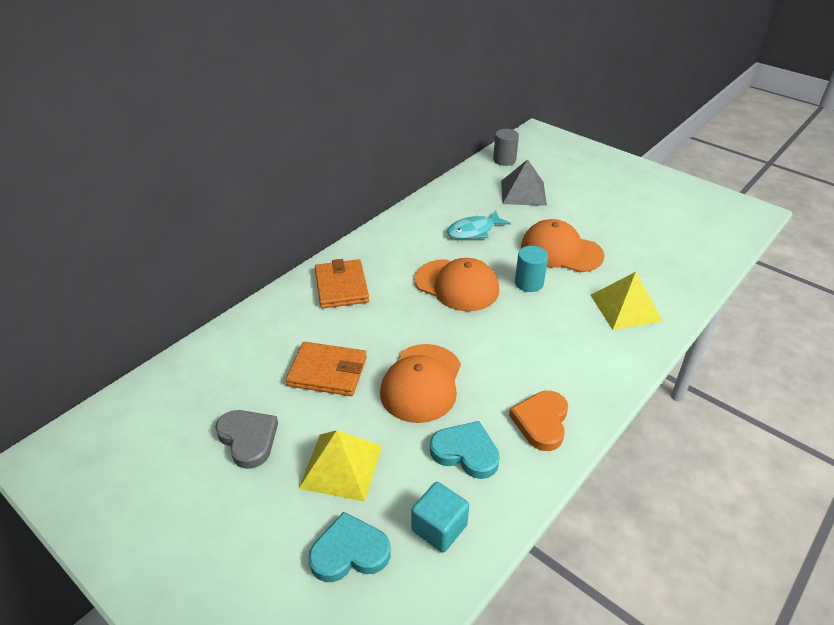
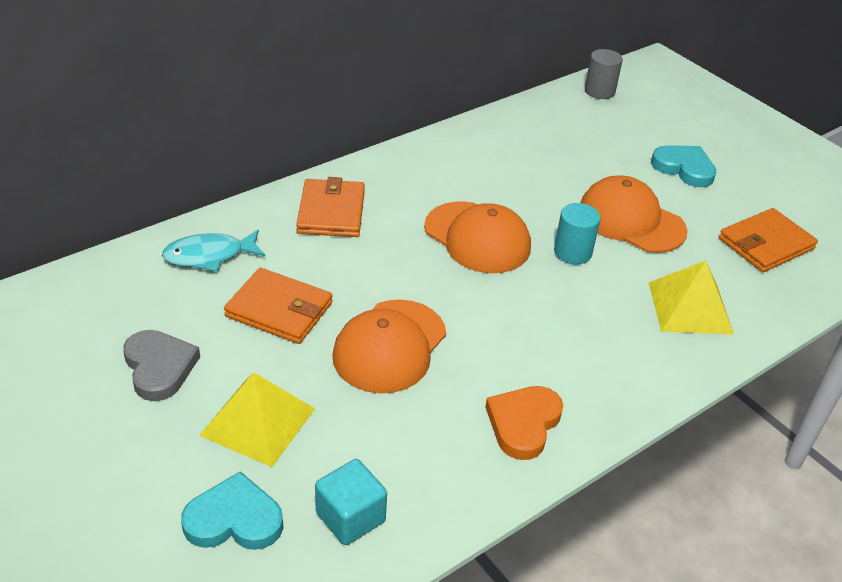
camera: 10 degrees right, 0 degrees up
turquoise heart [430,421,500,479] -> turquoise heart moved to [651,145,717,187]
turquoise fish [447,210,511,239] -> turquoise fish moved to [162,230,266,272]
grey pyramid [501,159,547,206] -> none
none -> orange wallet [719,208,818,272]

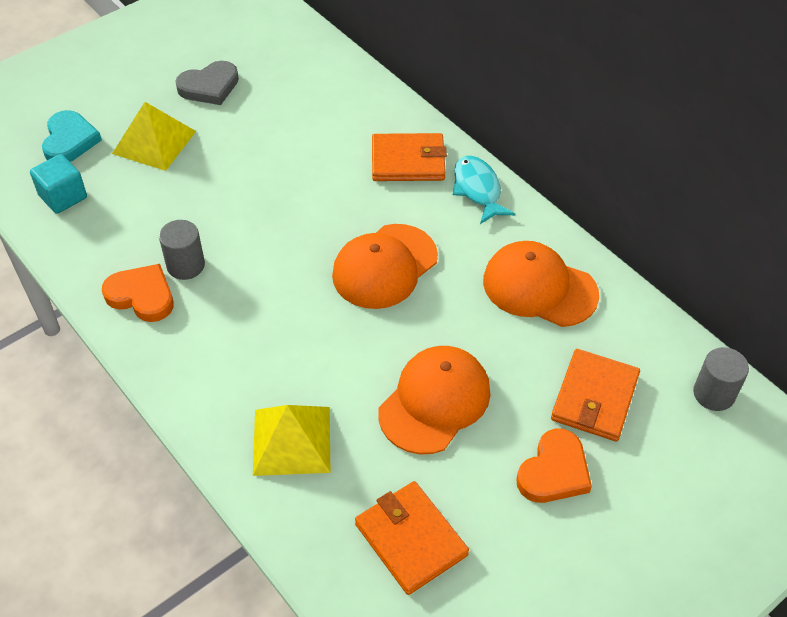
camera: 90 degrees right, 10 degrees up
turquoise fish [162,230,266,272] -> turquoise fish moved to [453,156,515,224]
orange wallet [224,268,333,344] -> orange wallet moved to [551,349,640,442]
orange cap [332,299,446,394] -> orange cap moved to [483,241,599,327]
turquoise cylinder [554,203,600,265] -> none
turquoise heart [651,145,717,187] -> orange heart [517,429,592,503]
none -> grey cylinder [159,220,205,280]

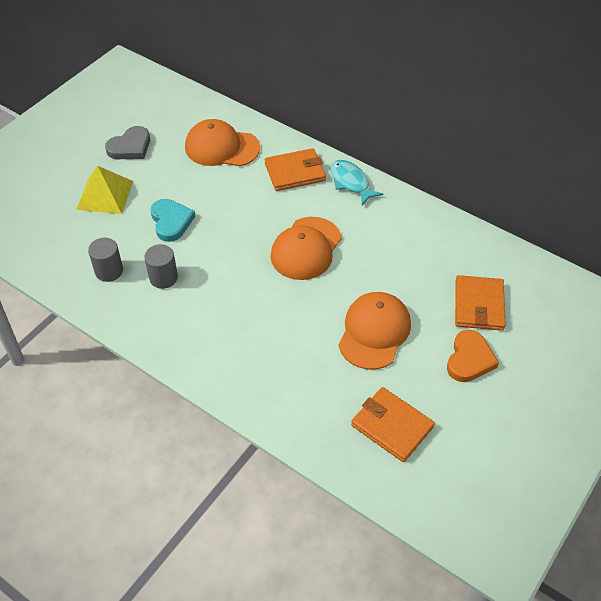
camera: 15 degrees left, 0 degrees up
turquoise cube [30,154,87,214] -> none
turquoise heart [42,110,102,162] -> turquoise heart moved to [151,199,195,242]
orange heart [102,264,174,322] -> none
yellow pyramid [253,405,331,476] -> none
orange cap [483,241,599,327] -> orange cap moved to [185,119,260,166]
grey cylinder [693,347,749,411] -> grey cylinder moved to [88,238,123,282]

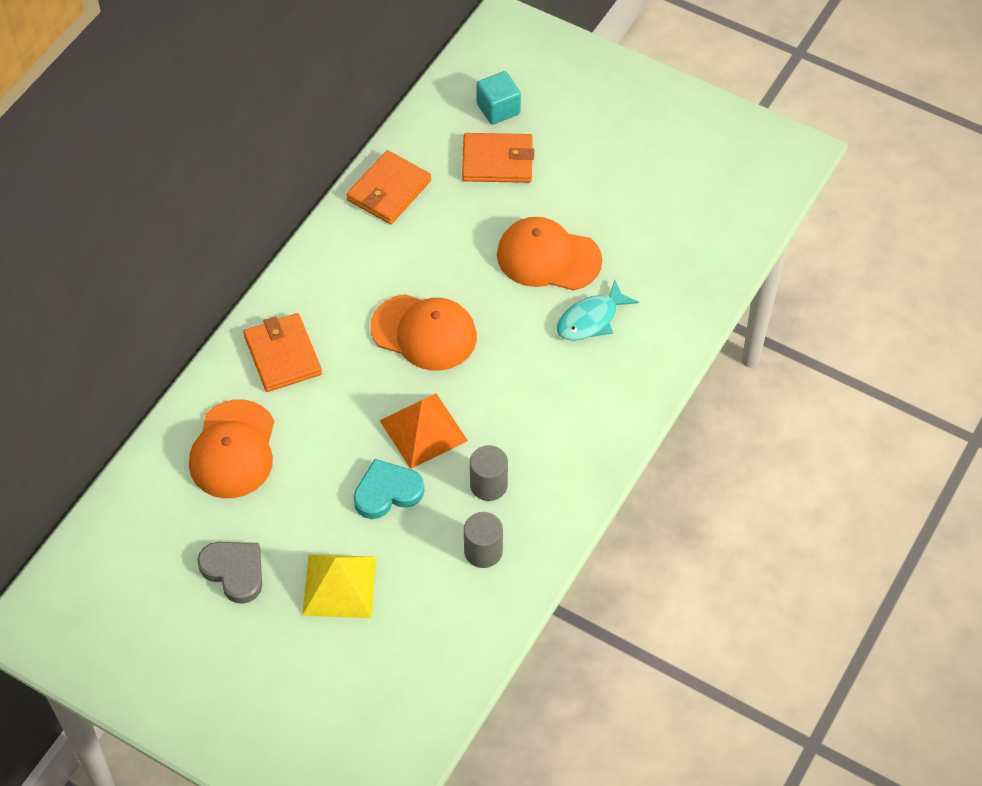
camera: 95 degrees left, 5 degrees up
turquoise fish [330,160,383,205] -> turquoise fish moved to [557,280,639,341]
orange wallet [351,387,435,462] -> orange wallet moved to [346,150,431,224]
orange heart [447,330,499,382] -> none
none -> orange pyramid [379,393,468,469]
none -> turquoise cube [476,71,521,125]

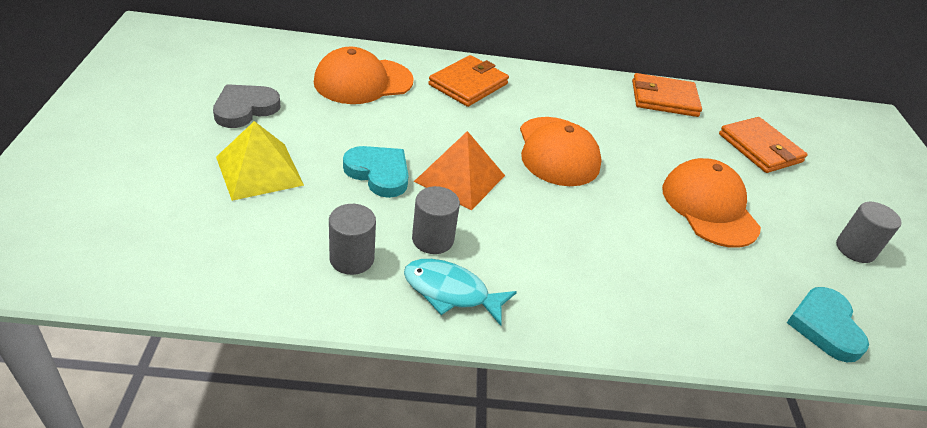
camera: 55 degrees right, 15 degrees down
grey heart [197,542,262,604] -> grey heart turned 150 degrees counterclockwise [213,84,281,128]
turquoise cube [476,71,521,125] -> none
turquoise fish [557,280,639,341] -> turquoise fish moved to [404,259,517,326]
none -> turquoise heart [787,287,869,362]
none -> grey cylinder [836,202,902,263]

